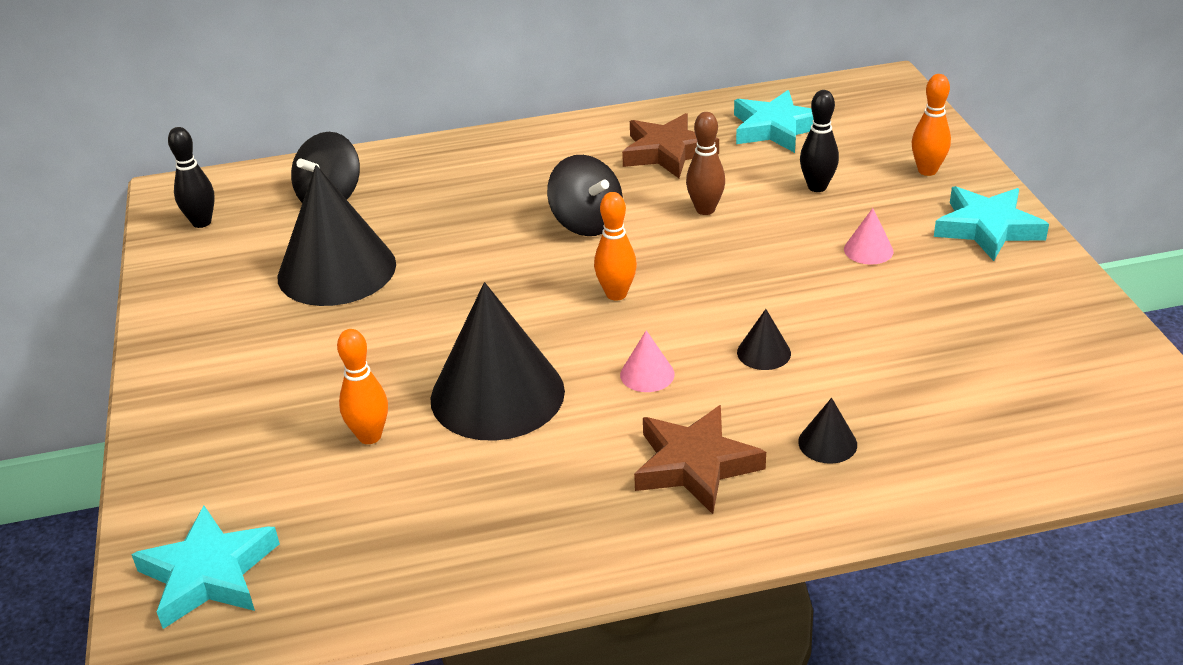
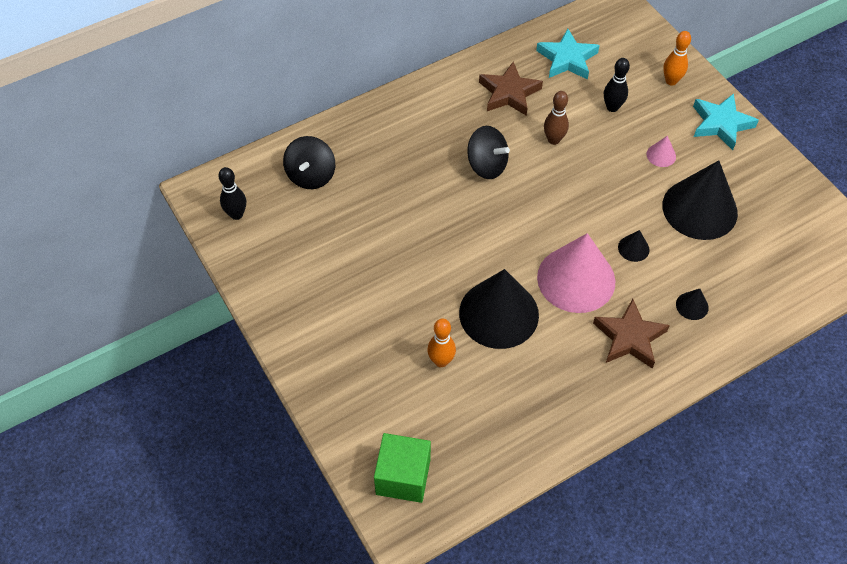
camera: 20 degrees left, 20 degrees up
turquoise star [131,505,280,629] -> green cube [374,433,431,503]
black cone [278,165,396,306] -> black cone moved to [662,160,738,240]
orange bowling pin [594,192,637,301] -> none
pink cone [620,330,675,392] -> pink cone [537,233,615,313], size x2.45

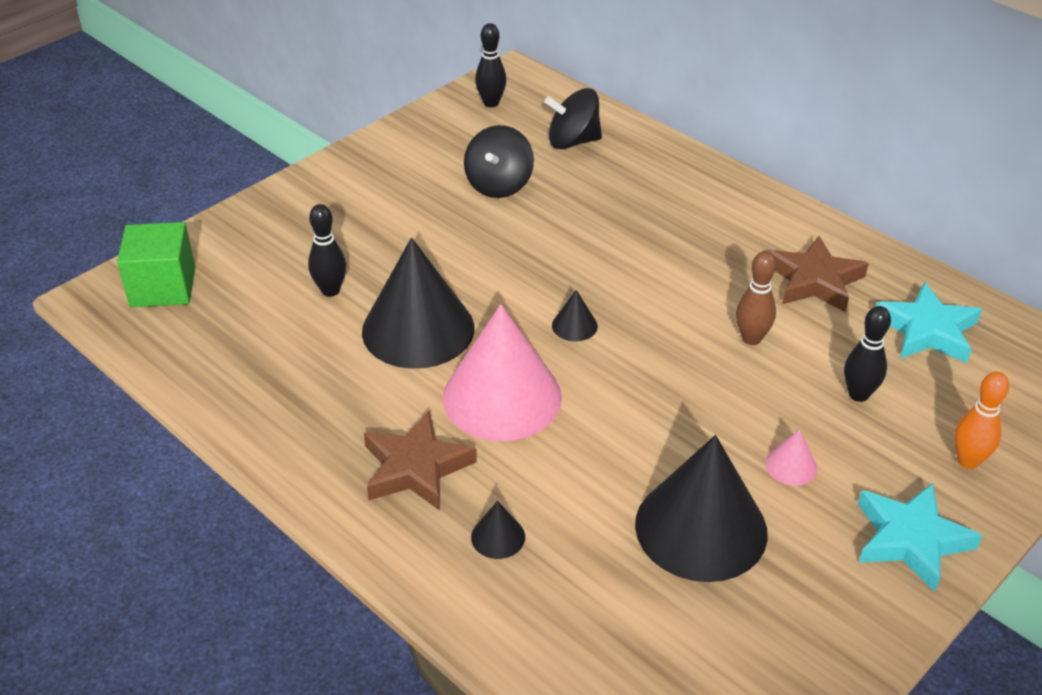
camera: 75 degrees right, 15 degrees down
orange bowling pin [427,318,456,367] -> black bowling pin [308,204,346,297]
black spinning top [467,126,510,179] -> black spinning top moved to [464,125,534,198]
black cone [618,230,650,262] -> black cone moved to [552,290,598,341]

